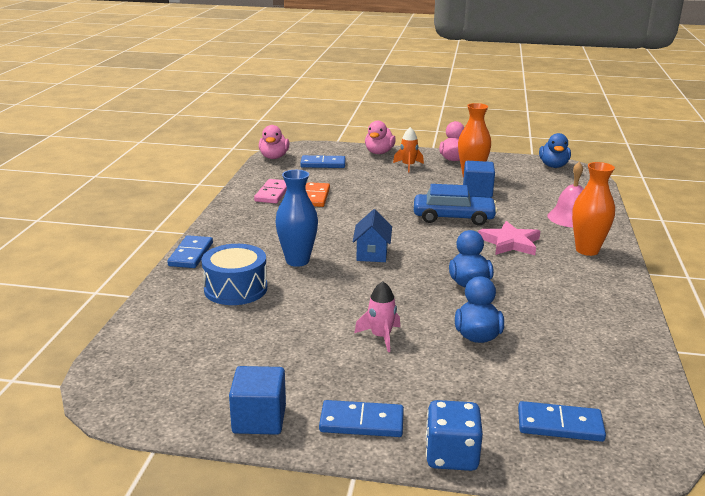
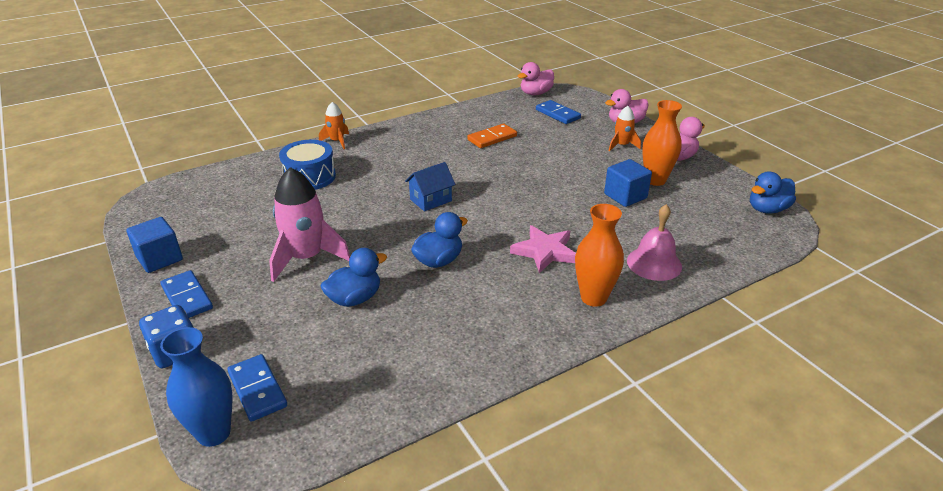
camera: 50 degrees right, 10 degrees up
blue domino [167,235,213,268] -> orange rocket [319,102,349,149]
pink domino [254,179,287,203] -> none
blue vase [275,170,318,267] -> blue vase moved to [160,327,233,447]
pink rocket [354,281,400,352] -> pink rocket [269,167,350,282], size x1.87
blue car [414,184,498,226] -> none

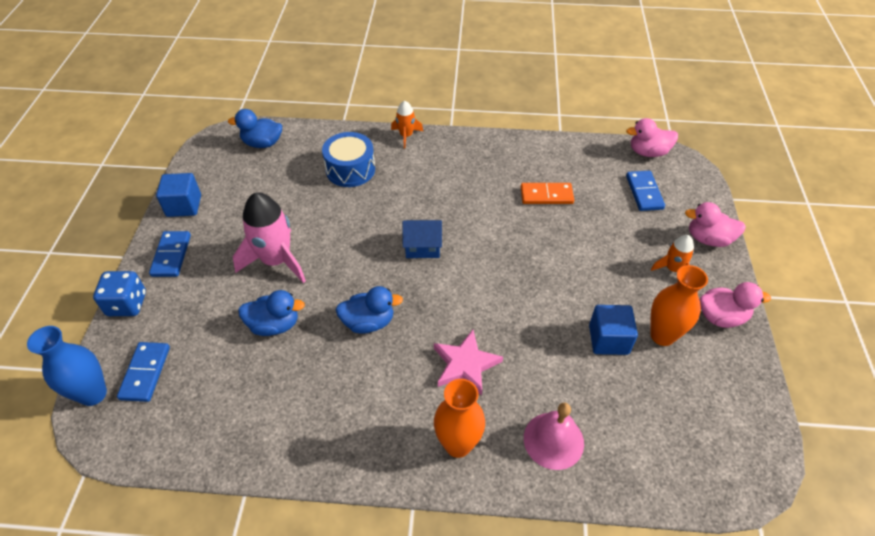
camera: 35 degrees right, 15 degrees up
blue duck [750,171,796,214] -> blue duck moved to [228,109,282,148]

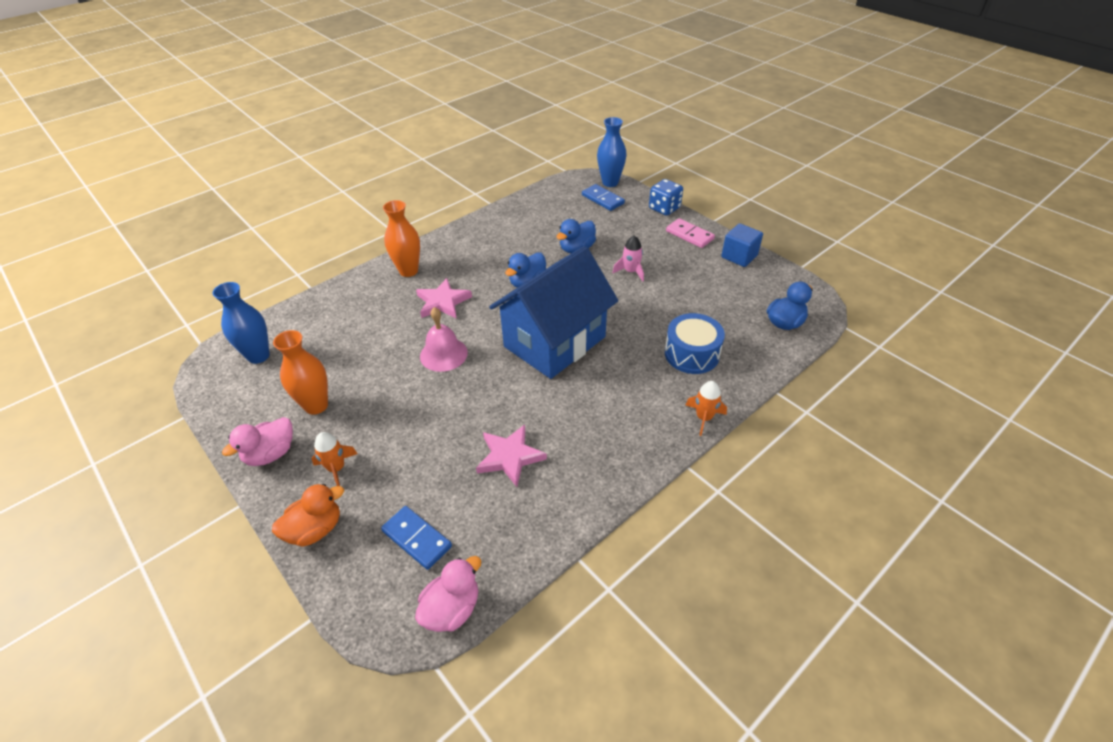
camera: 135 degrees right, 5 degrees down
blue domino [149,231,191,277] -> pink domino [666,218,715,248]
pink rocket [233,192,306,283] -> pink rocket [612,236,644,281], size x0.53
blue house [402,220,442,258] -> blue house [489,246,618,379], size x2.47
orange domino [521,183,574,204] -> pink star [476,425,547,487]
pink bell [524,403,584,470] -> pink bell moved to [420,307,468,372]
blue cube [589,305,638,355] -> none
pink duck [685,202,746,247] -> orange duck [272,484,344,547]
none -> blue vase [212,282,270,364]

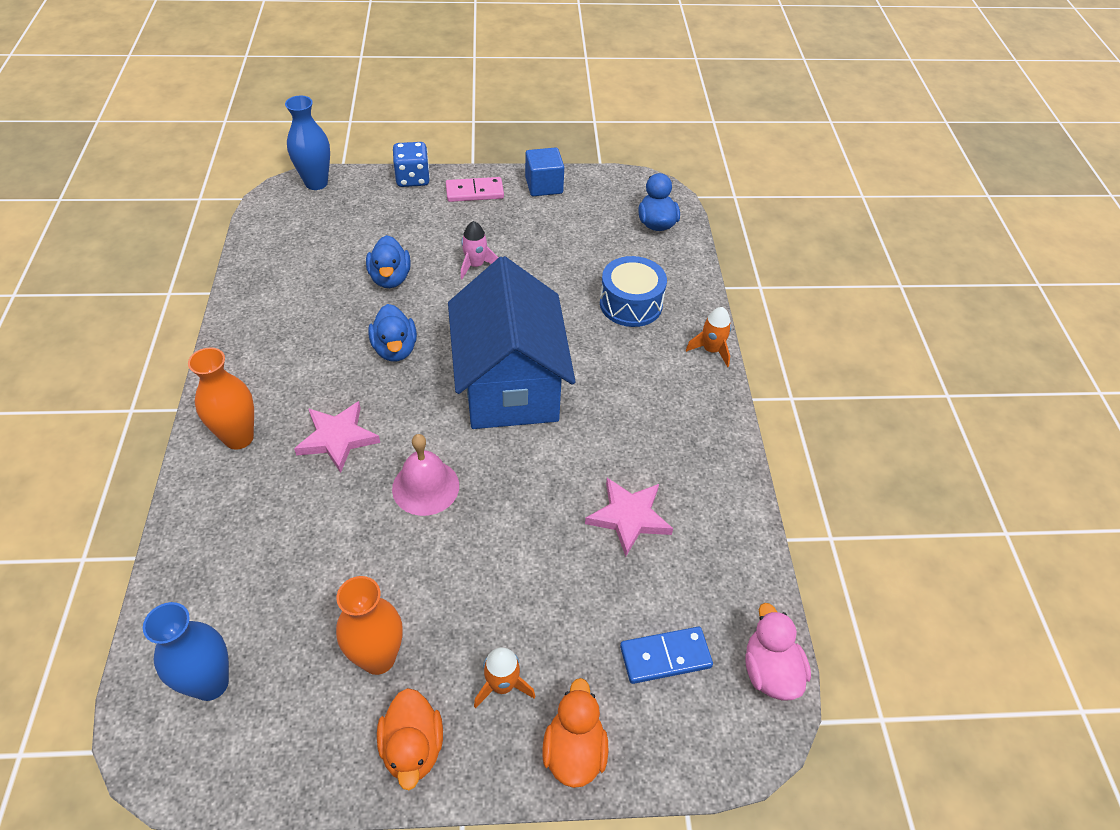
camera: 55 degrees left, 5 degrees up
pink duck [222,417,293,466] -> orange duck [377,688,443,790]
blue domino [582,184,625,211] -> none

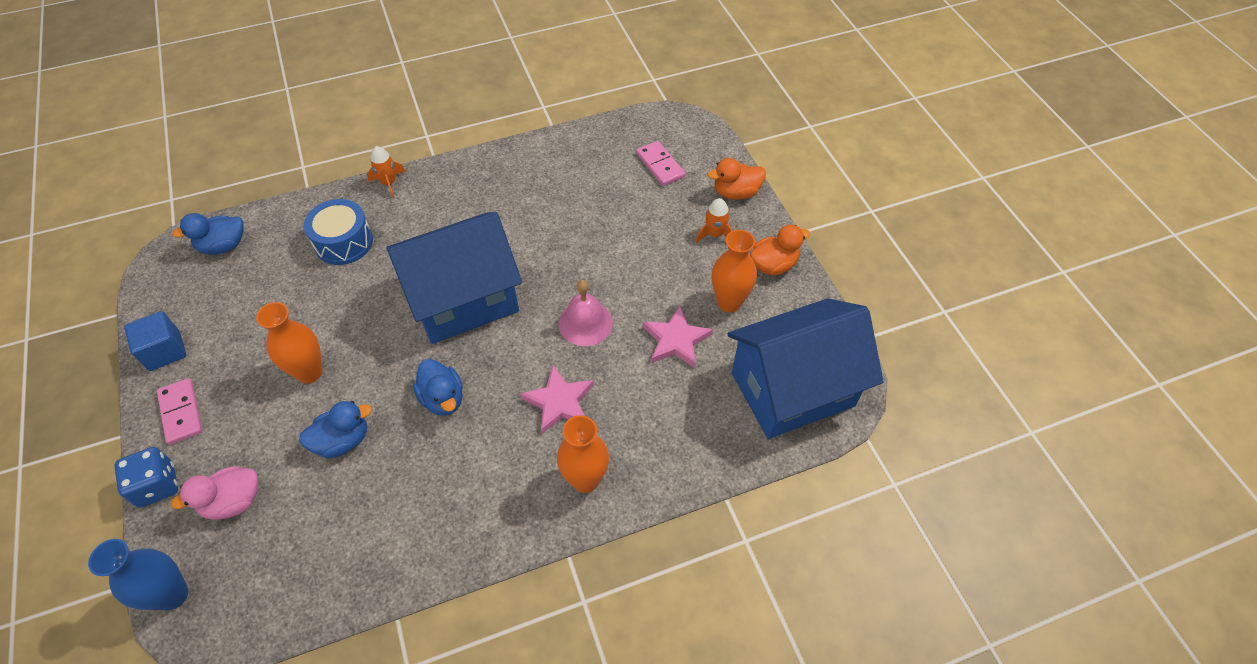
camera: 105 degrees left, 5 degrees up
blue vase [143,602,229,701] -> blue house [727,298,884,439]
blue duck [368,304,417,361] -> blue duck turned 90 degrees clockwise [413,359,463,416]
pink rocket [461,221,498,279] -> orange vase [256,302,323,383]
pink star [585,478,673,557] -> pink star moved to [643,305,713,368]
blue domino [620,627,713,684] -> pink domino [636,141,685,186]
pink duck [745,603,811,700] -> pink duck moved to [171,466,258,520]

